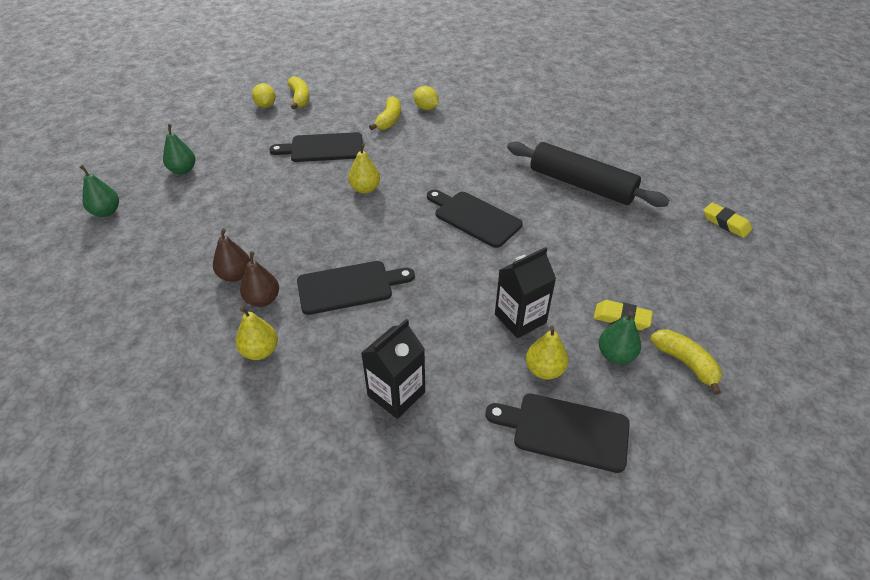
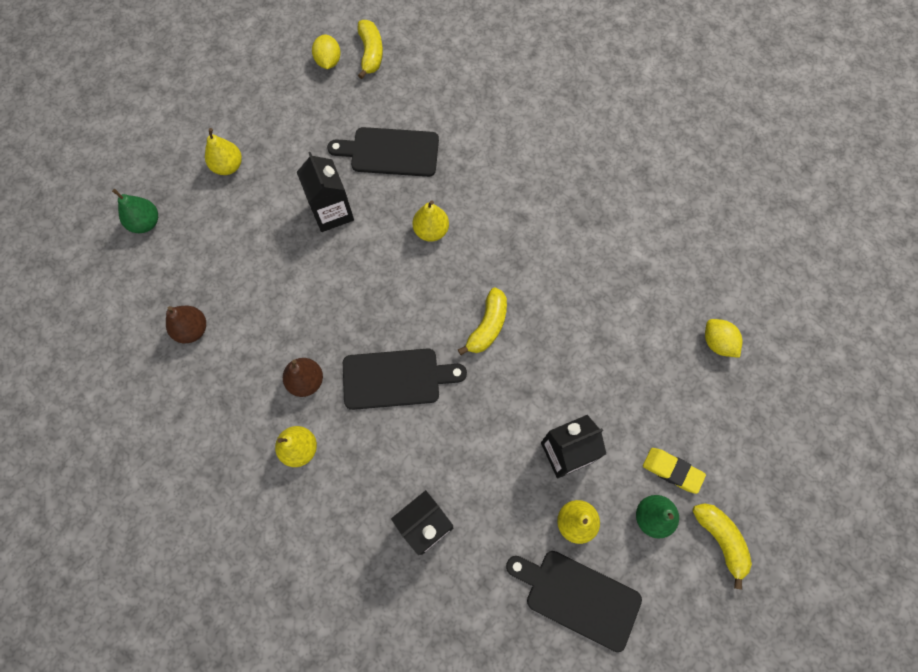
camera: 10 degrees right, 25 degrees up
green pear [163,124,195,174] -> yellow pear [205,128,242,175]
brown pear [213,228,250,282] -> brown pear moved to [166,306,206,343]
yellow banana [369,96,401,130] -> yellow banana moved to [458,288,507,355]
yellow lemon [414,86,438,110] -> yellow lemon moved to [705,319,743,358]
black cutting board [427,190,523,248] -> none
black rolling pin [507,141,669,207] -> none
yellow eraser [703,202,752,238] -> none
none -> black carton [297,152,354,232]

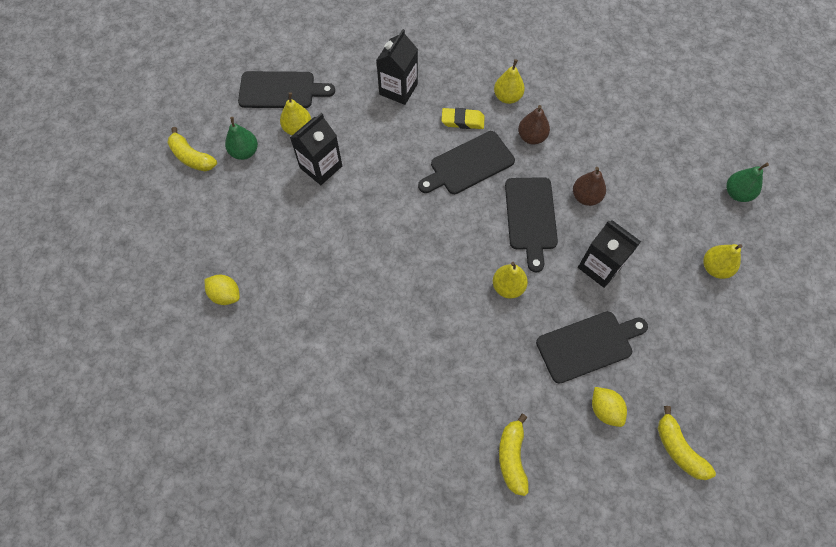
camera: 155 degrees right, 5 degrees down
brown pear [166,306,206,343] -> brown pear moved to [573,167,606,206]
yellow lemon [312,35,341,69] -> yellow lemon moved to [592,387,627,427]
yellow banana [458,288,507,355] -> yellow banana moved to [499,414,529,496]
yellow eraser [643,448,706,494] -> yellow eraser moved to [441,108,485,129]
none -> black cutting board [505,177,558,272]

